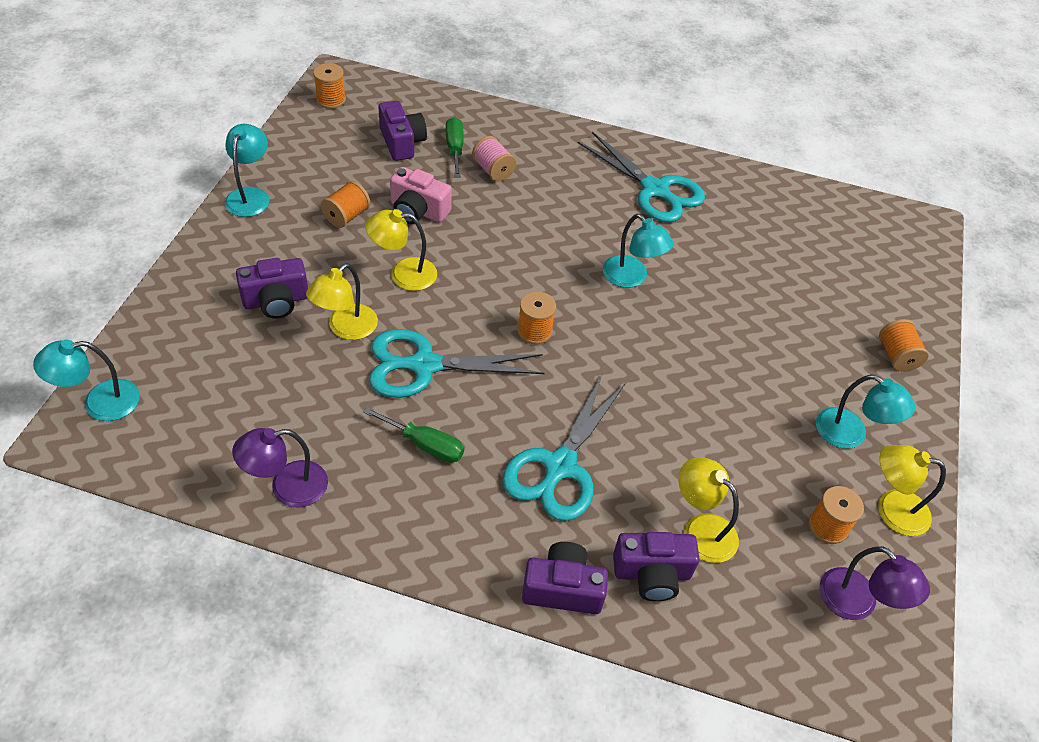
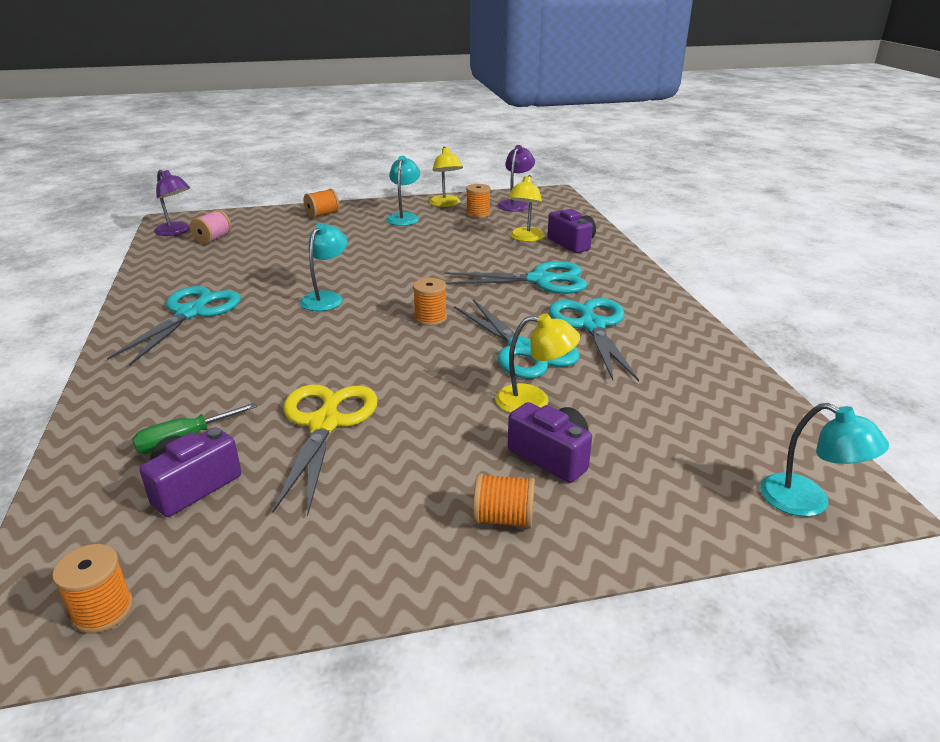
camera: 115 degrees left, 20 degrees down
turquoise lamp [225,124,269,217] -> none
purple lamp [232,428,328,508] -> purple lamp moved to [154,170,190,236]
orange spool [321,181,370,228] -> orange spool moved to [473,473,535,529]
green screwdriver [363,407,464,463] -> turquoise scissors [549,298,639,381]
yellow lamp [365,209,437,291] -> none
pink camera [390,167,452,224] -> yellow scissors [272,384,378,516]
pink spool [472,136,516,181] -> pink spool moved to [190,210,231,244]
purple camera [522,542,608,614] -> none

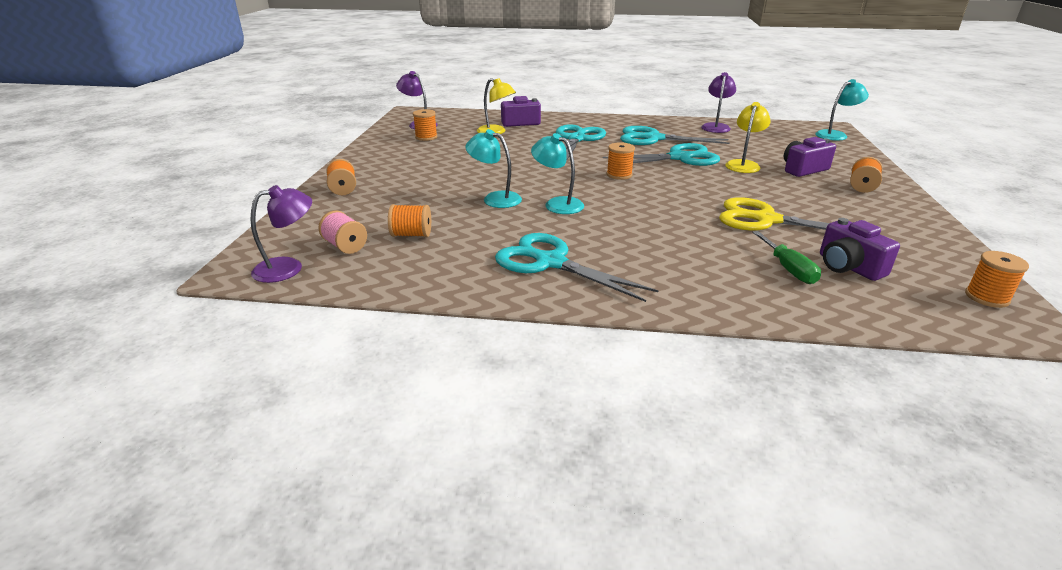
camera: 70 degrees left, 0 degrees up
turquoise lamp [386,156,420,226] -> turquoise lamp moved to [465,129,522,208]
yellow lamp [429,146,463,207] -> none
none -> orange spool [388,204,431,237]
none -> purple lamp [701,72,736,133]

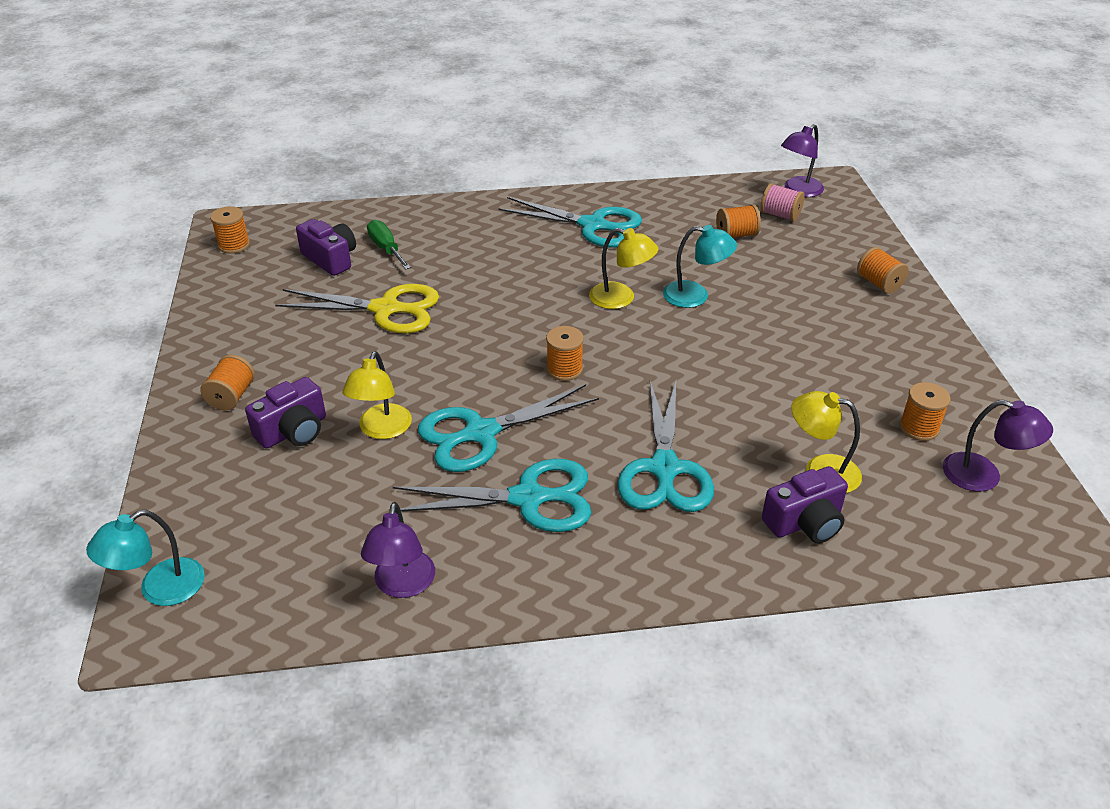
camera: 165 degrees right, 10 degrees up
turquoise lamp [531,133,584,214] -> yellow lamp [589,228,659,309]

